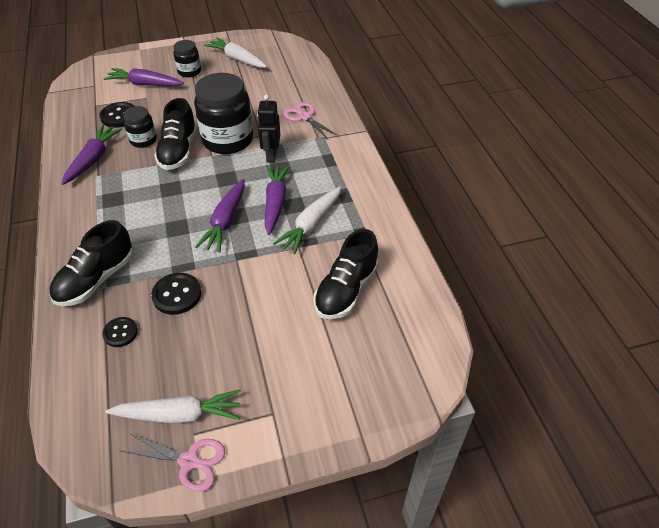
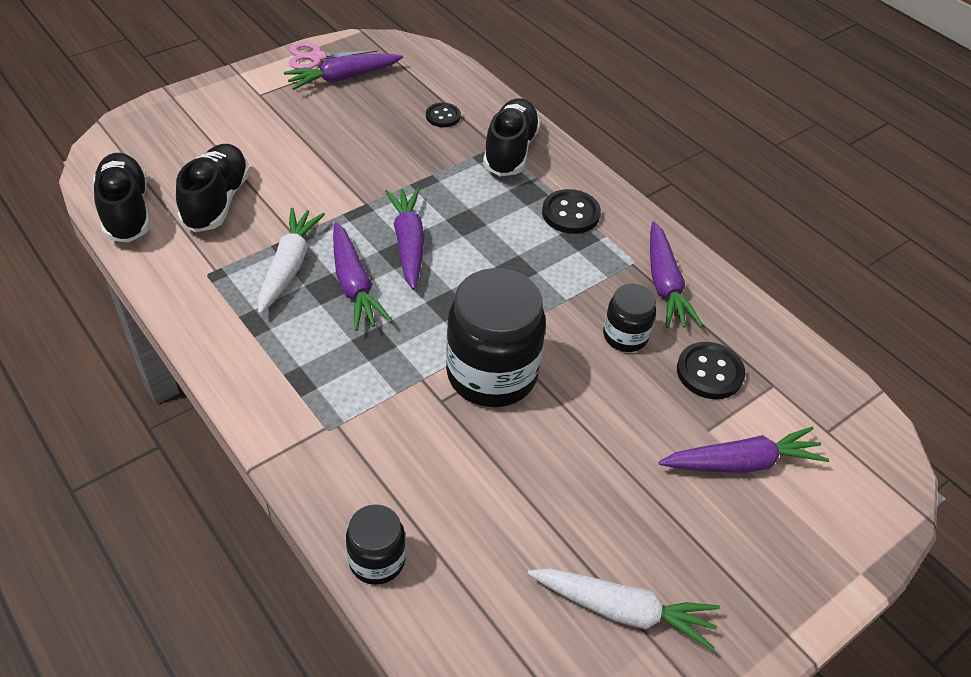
camera: 155 degrees right, 0 degrees up
white carrot [105,390,241,424] -> purple carrot [284,54,403,90]
black button [151,273,201,315] -> black button moved to [542,189,601,234]
black shoe [154,98,197,170] -> black shoe moved to [93,153,150,242]
black jar [174,40,201,77] -> black jar moved to [346,504,406,585]
black robot [257,95,280,163] -> none
pink scissors [283,102,338,139] -> none

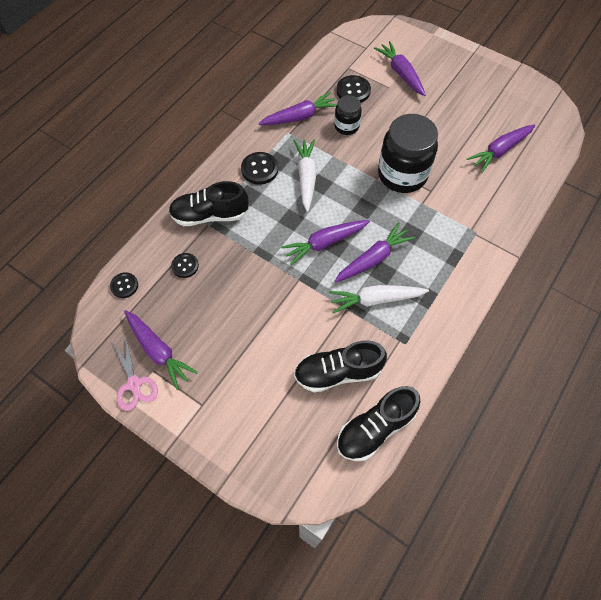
camera: 105 degrees left, 15 degrees up
black jar [346,504,406,585] -> none
white carrot [528,568,720,651] -> white carrot moved to [294,139,316,212]
none -> black button [110,272,138,298]
none -> purple carrot [467,124,535,173]

